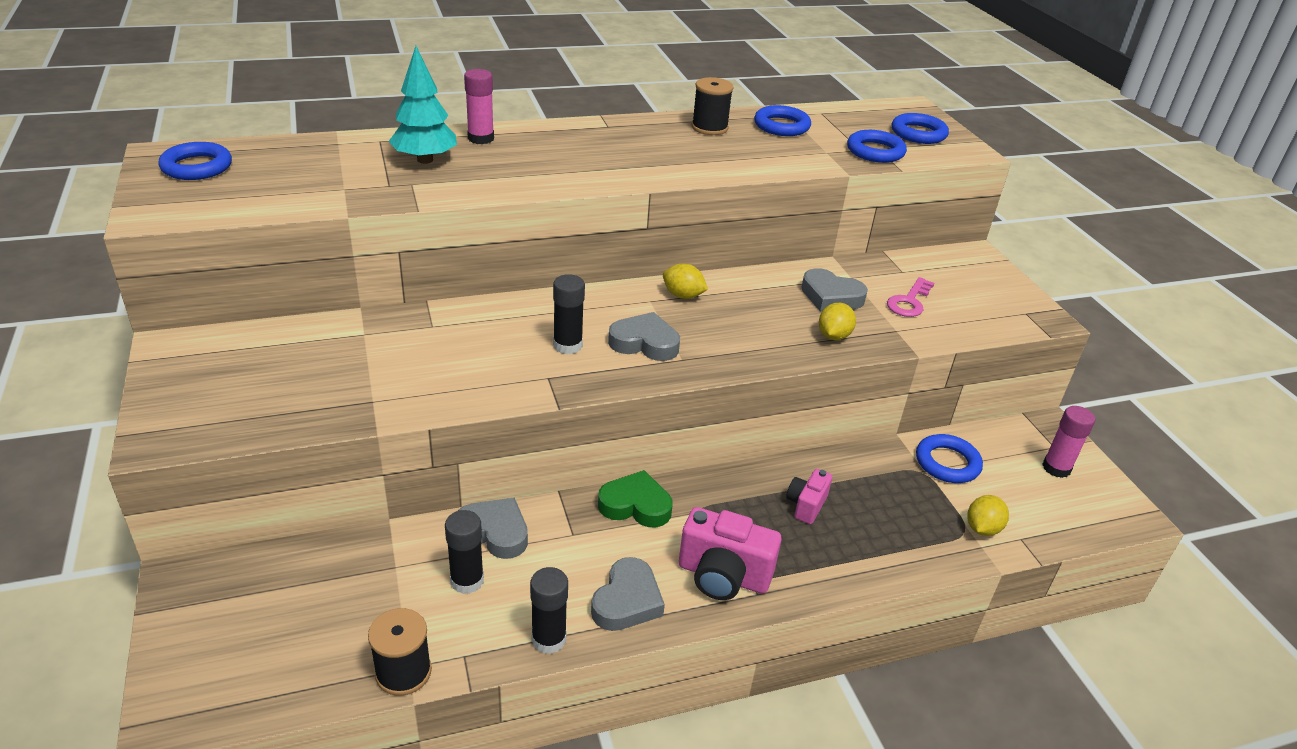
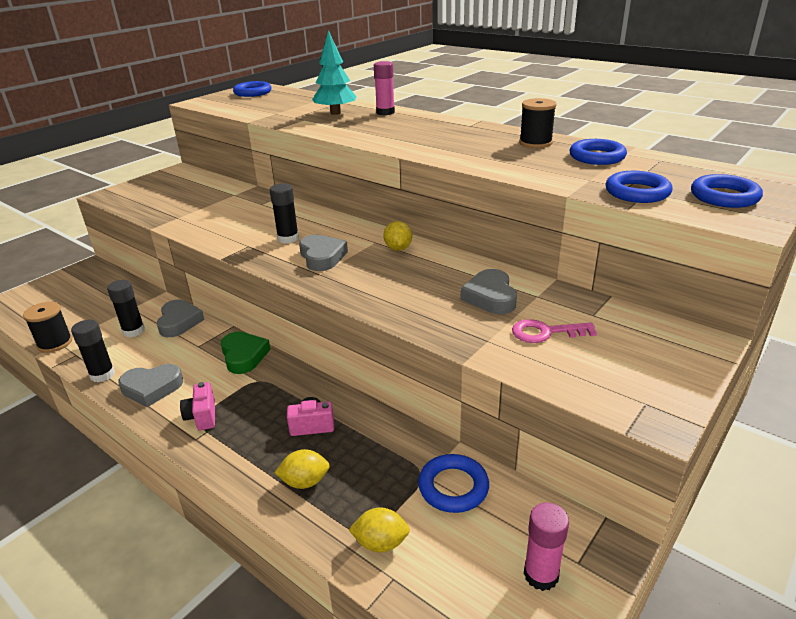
camera: 60 degrees right, 5 degrees down
pink camera [679,507,782,600] -> pink camera [180,382,215,431], size x0.58
yellow lemon [819,303,856,340] -> yellow lemon moved to [274,449,330,489]

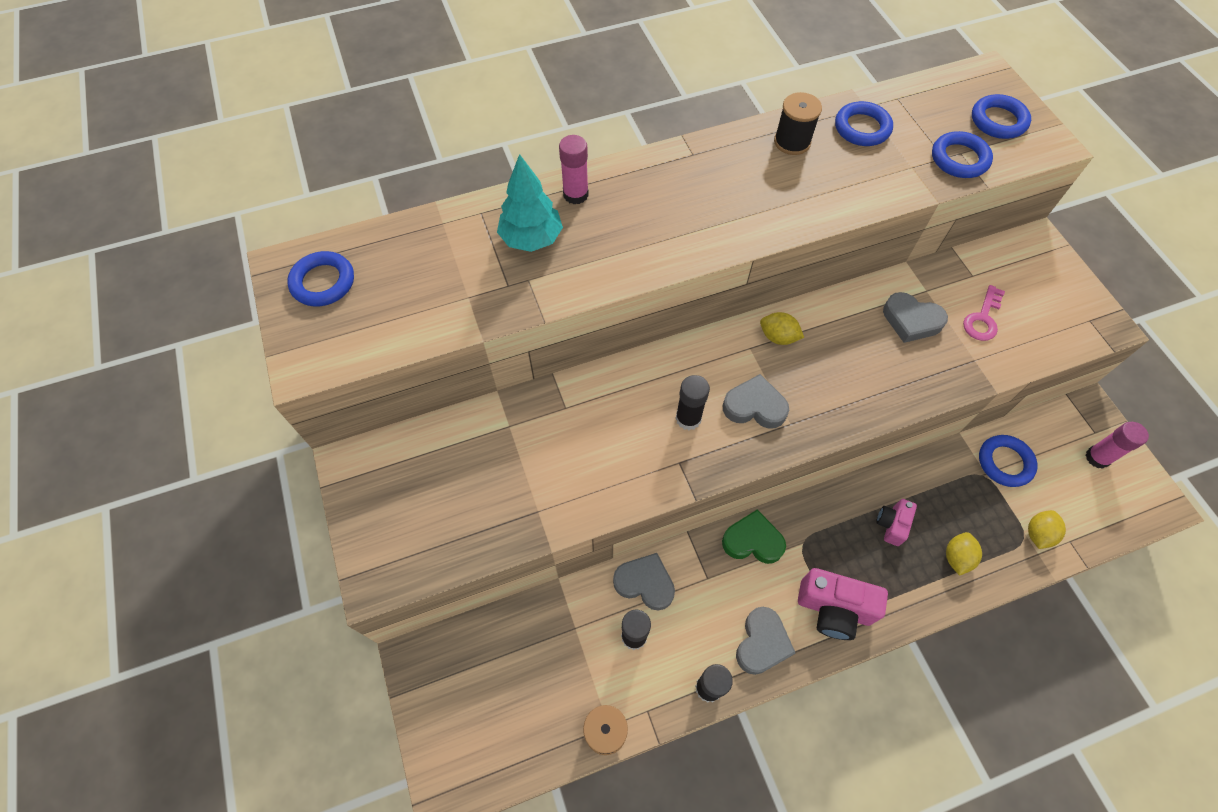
camera: 60 degrees left, 30 degrees up
pink camera [180,382,215,431] -> pink camera [798,568,888,640], size x1.74

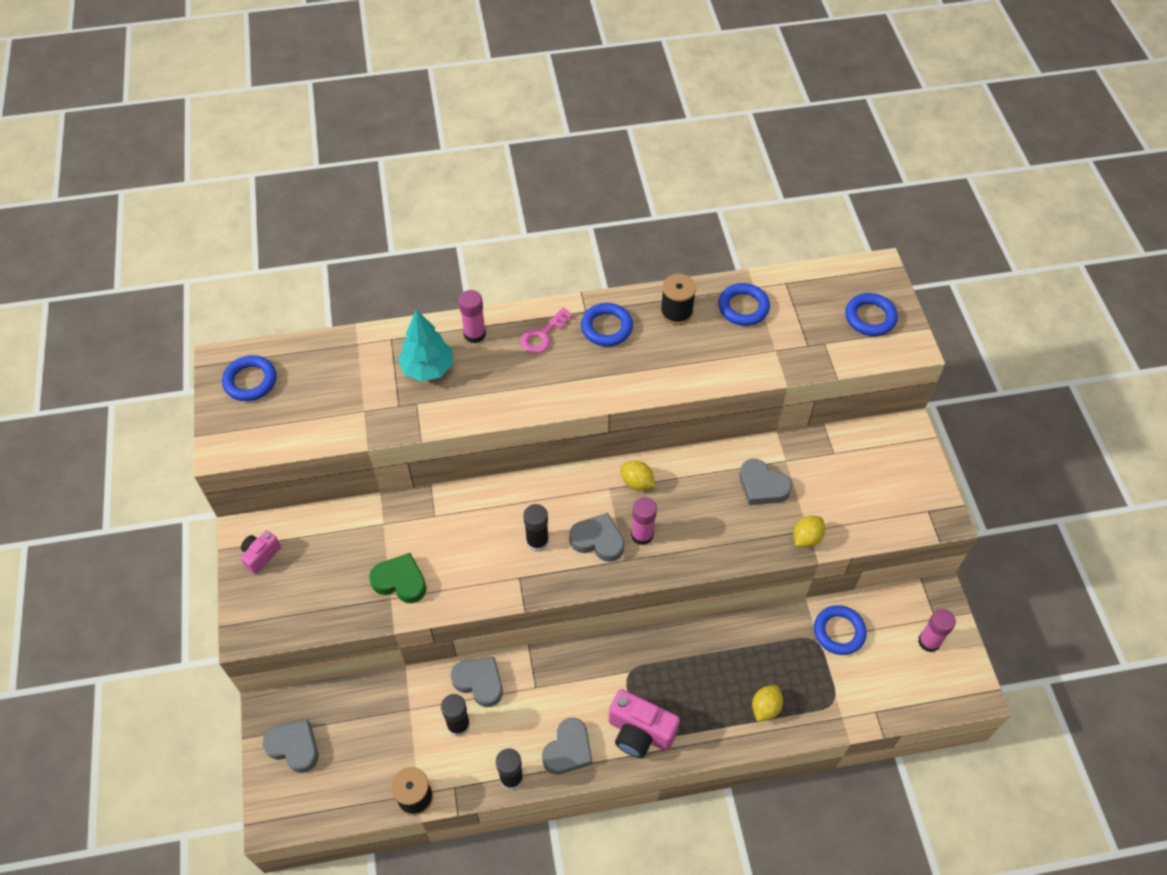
camera: 10 degrees right, 5 degrees down
green heart [722,510,786,564] -> green heart moved to [369,553,427,603]
pink camera [876,499,917,546] -> pink camera moved to [241,530,281,574]
blue ring [932,131,993,178] -> blue ring moved to [581,303,633,346]
pink key [963,285,1005,341] -> pink key moved to [520,308,573,354]
yellow lemon [1028,510,1066,549] -> yellow lemon moved to [793,516,825,547]
none -> grey heart [263,720,318,773]
none -> pink glue stick [631,497,657,545]

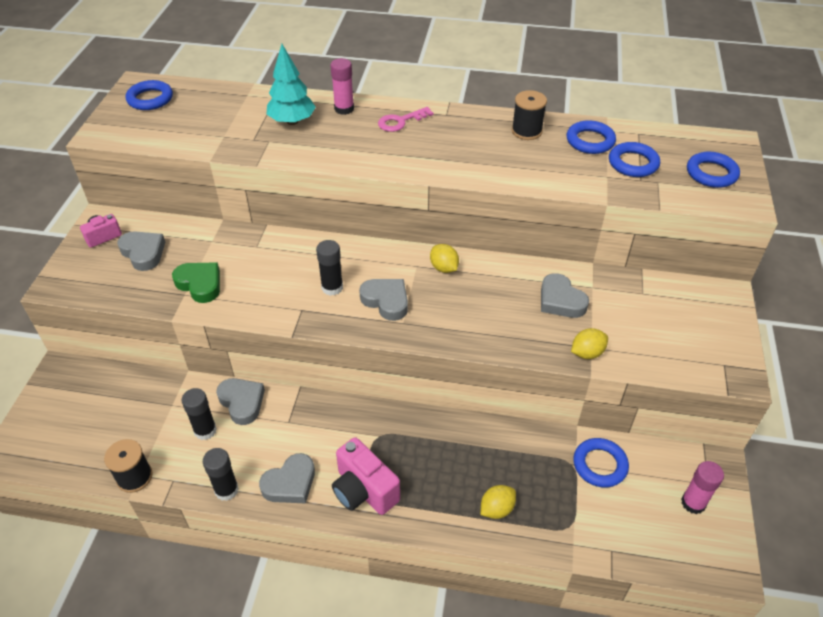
camera: 20 degrees right, 10 degrees down
grey heart [263,720,318,773] -> grey heart moved to [117,231,165,271]
blue ring [581,303,633,346] -> blue ring moved to [609,142,660,177]
pink glue stick [631,497,657,545] -> none

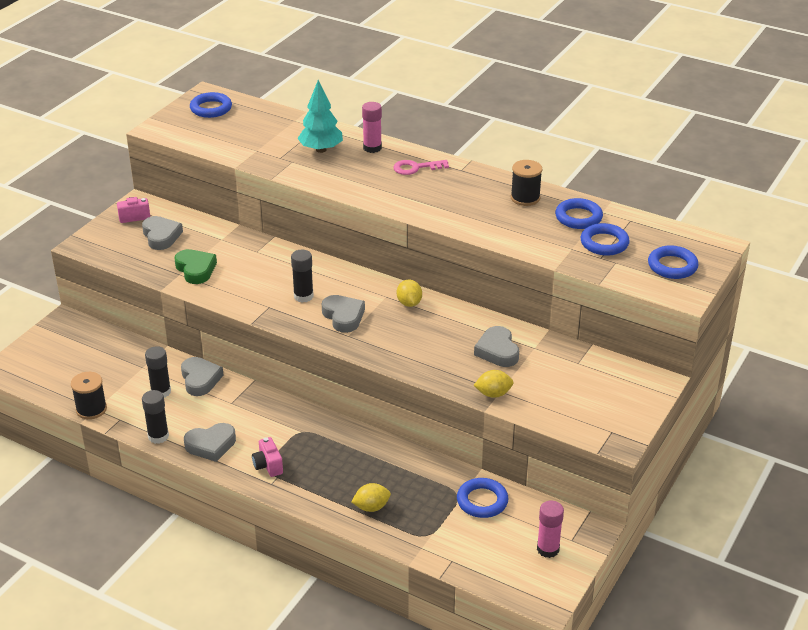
camera: 20 degrees right, 10 degrees down
pink camera [332,437,400,515] -> pink camera [252,437,283,477], size x0.58

